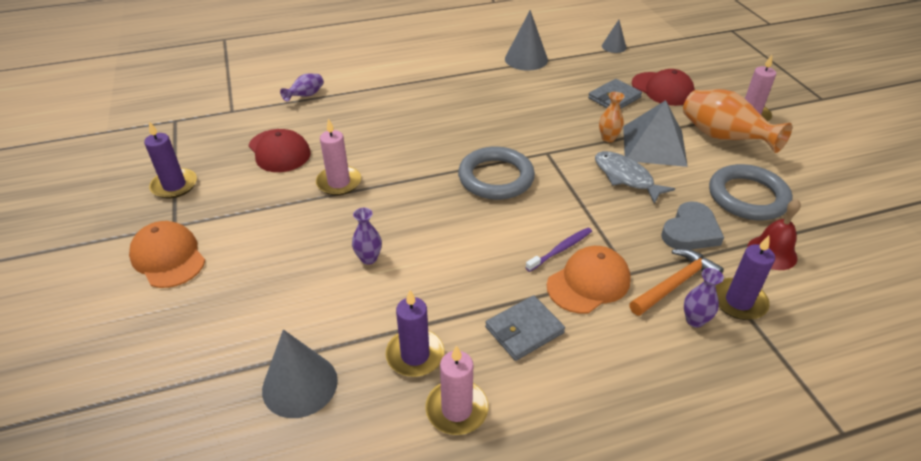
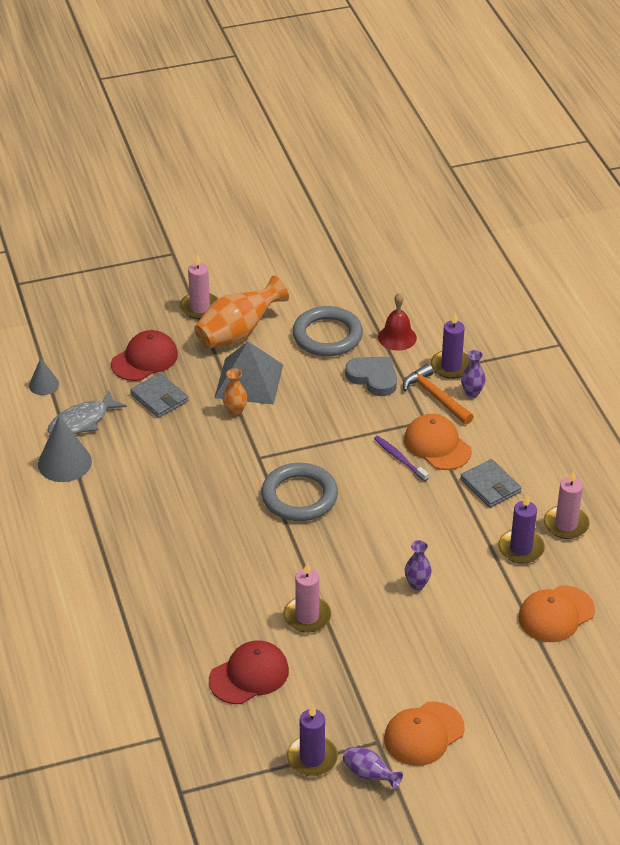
camera: 90 degrees left, 0 degrees up
grey cone [262,329,338,418] -> orange cap [518,585,595,642]
purple vase [280,73,324,102] -> purple vase moved to [343,747,403,789]
grey fish [595,151,675,204] -> grey fish moved to [48,390,127,434]

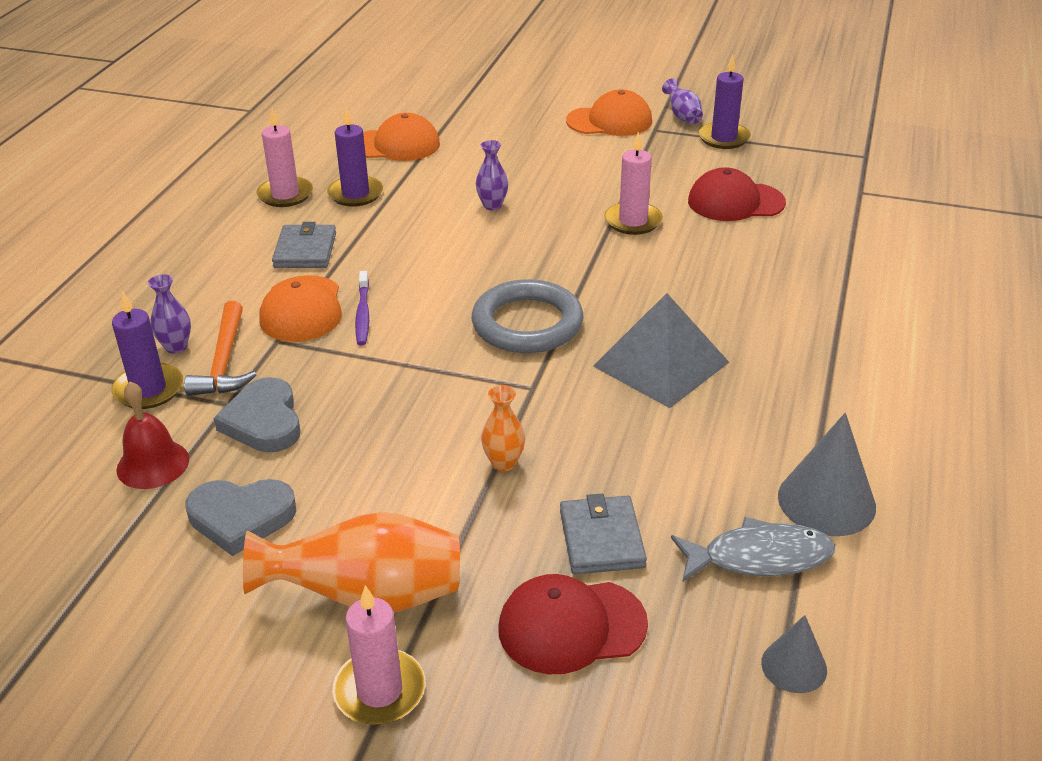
camera: 145 degrees left, 5 degrees down
grey pyramid [214,342,283,405] -> grey pyramid moved to [593,293,729,408]
grey ring [293,306,363,356] -> grey heart [186,479,296,556]

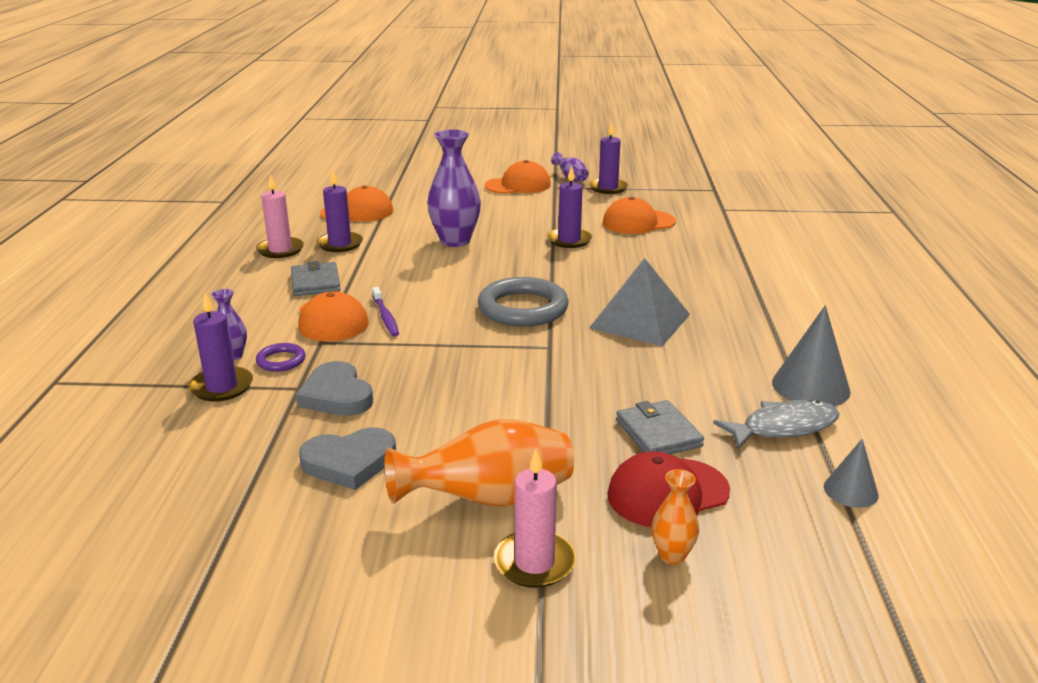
camera: 15 degrees left, 10 degrees down
red bell [116,381,189,489] -> none
orange hammer [184,301,256,396] -> purple ring [256,343,305,372]
purple vase [476,140,508,210] -> purple vase [427,130,481,247], size x2.01
orange vase [481,385,525,471] -> orange vase moved to [652,469,699,565]
pink candle [604,132,663,235] -> purple candle [547,166,592,248]
red cap [688,167,786,221] -> orange cap [603,197,676,234]

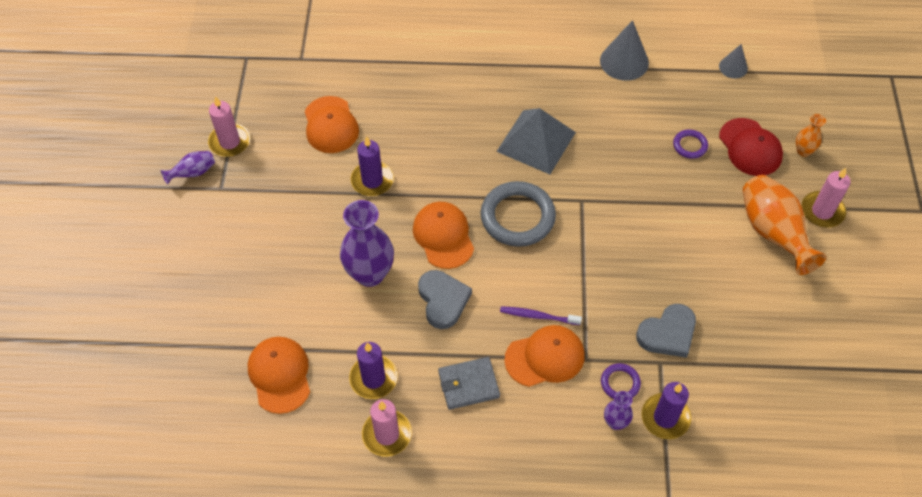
camera: 90 degrees left, 30 degrees up
grey heart [299,427,396,490] -> grey heart moved to [418,270,472,329]
purple toothbrush [372,287,399,337] -> purple toothbrush turned 150 degrees counterclockwise [500,306,582,325]
orange cap [485,160,551,194] -> orange cap moved to [413,202,474,269]
purple candle [589,121,628,194] -> pink candle [208,96,250,157]
grey wallet [616,400,704,454] -> purple ring [673,130,708,159]
grey fish [713,400,840,449] -> none

